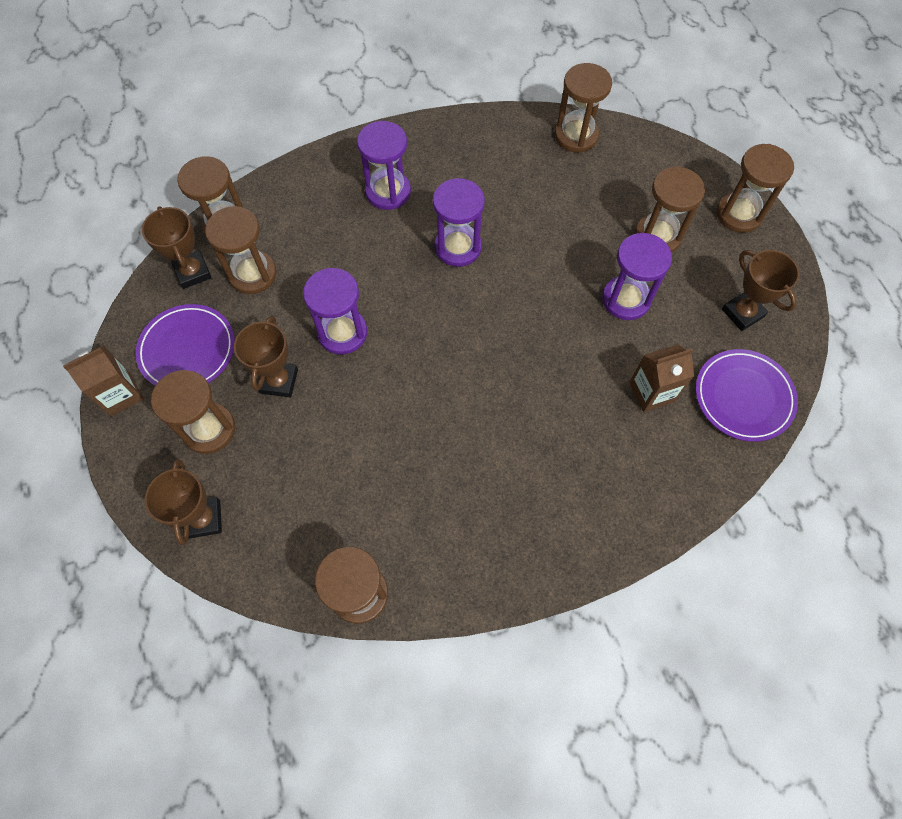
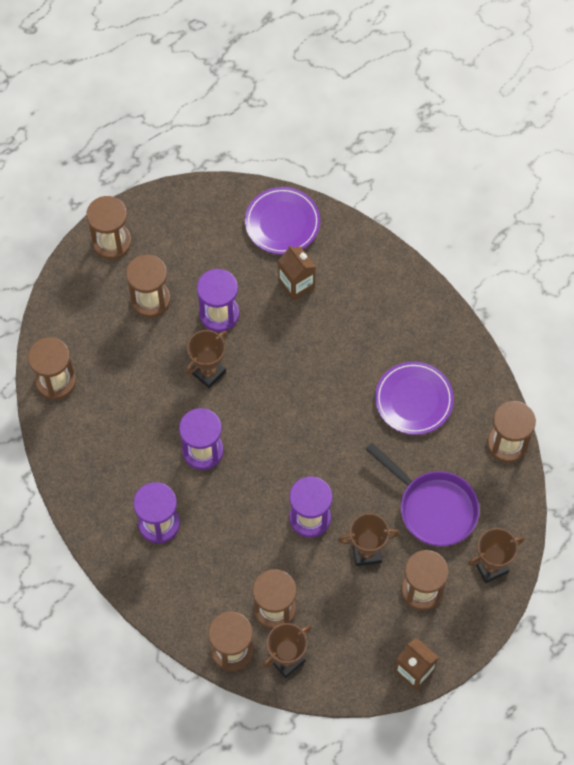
camera: 105 degrees left, 0 degrees up
purple plate [135,304,235,386] -> purple plate moved to [375,362,454,435]
brown trophy [722,250,799,331] -> brown trophy moved to [185,330,228,388]
none -> purple pan [365,443,480,546]

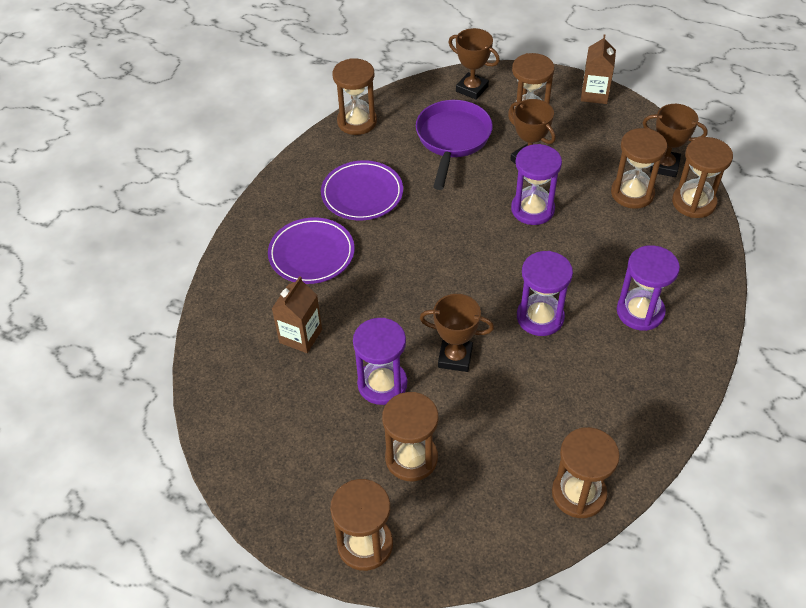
camera: 120 degrees left, 15 degrees down
purple plate [245,187,320,255] -> purple plate moved to [268,217,355,284]

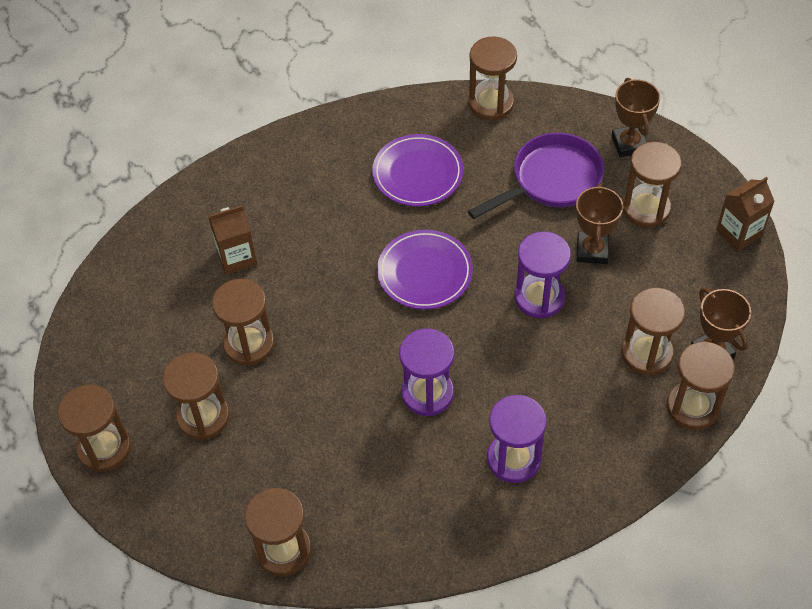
camera: 45 degrees right, 5 degrees up
purple plate [268,217,355,284] -> purple plate moved to [377,230,473,310]
purple hourglass [353,318,407,405] -> brown hourglass [212,279,274,366]
brown trophy [420,294,494,372] -> none

